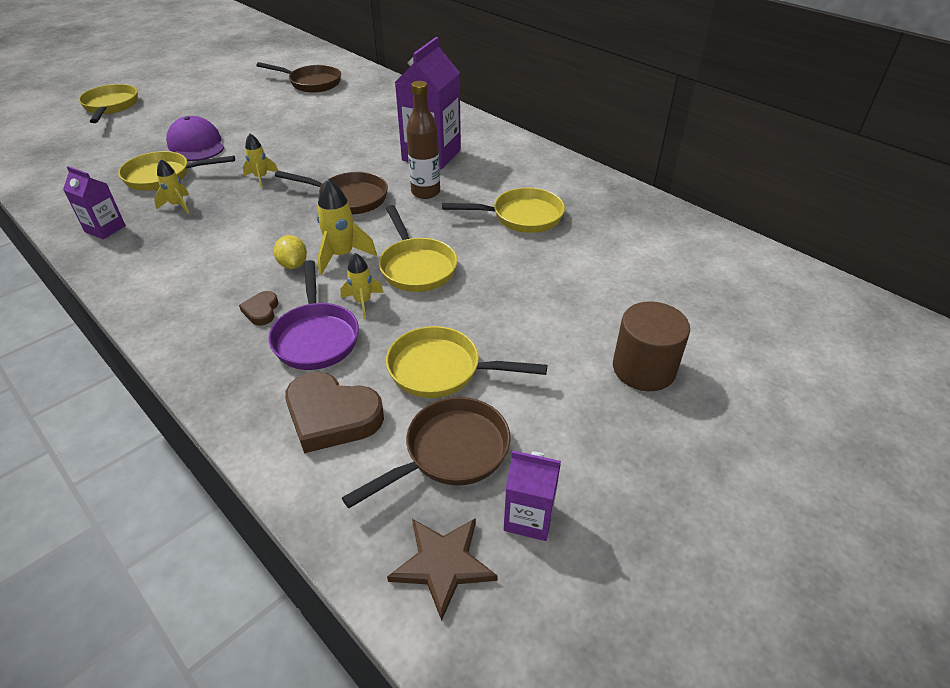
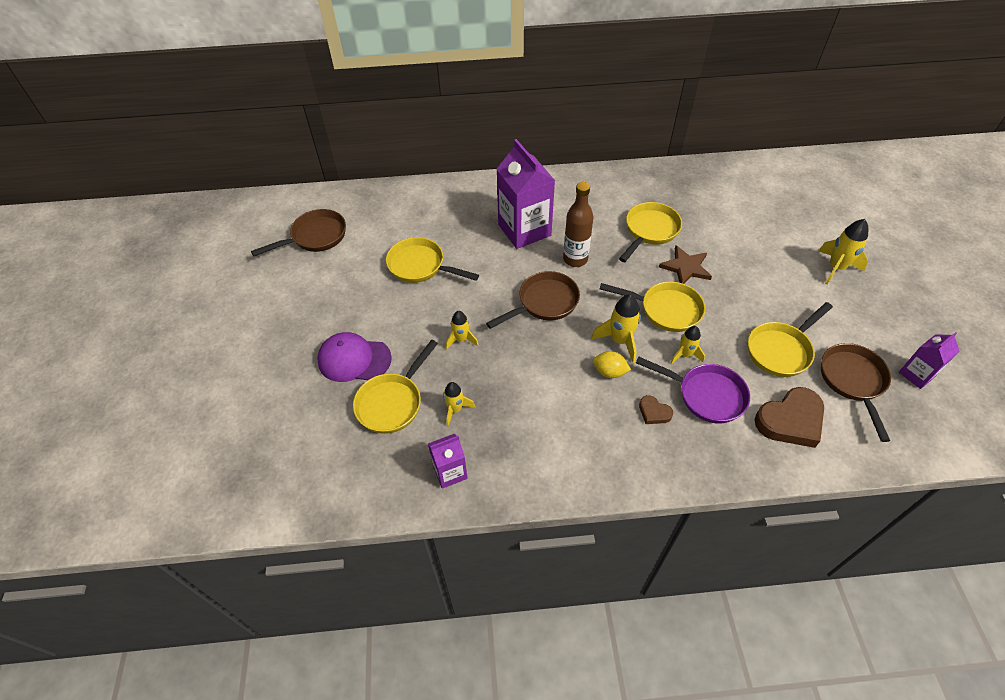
camera: 50 degrees left, 10 degrees up
yellow pan [78,84,138,123] -> yellow pan moved to [386,237,479,283]
brown star [387,518,498,621] -> brown star moved to [659,246,712,284]
brown cylinder [613,301,690,391] -> yellow rocket [819,219,868,285]

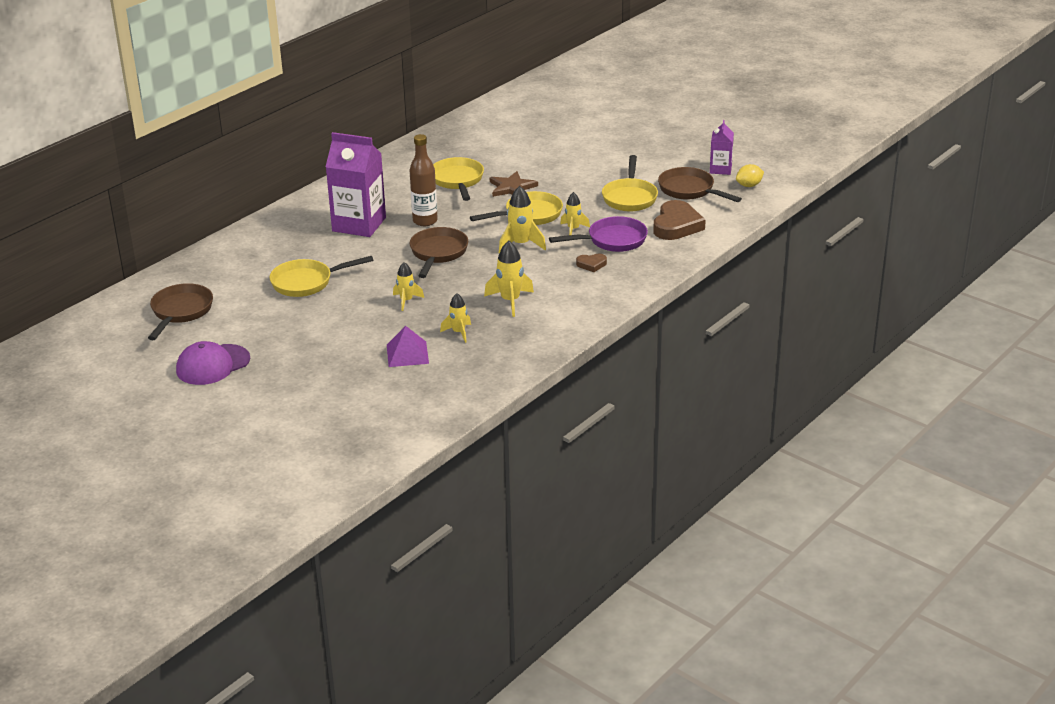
camera: 45 degrees left, 20 degrees down
purple cap [317,332,392,382] -> purple cap moved to [176,341,250,385]
yellow pan [353,340,438,434] -> purple pyramid [387,326,429,367]
purple carton [428,433,468,489] -> none
yellow lemon [593,351,631,378] -> yellow lemon moved to [736,164,764,187]
yellow rocket [819,219,868,285] -> yellow rocket moved to [484,241,534,317]

